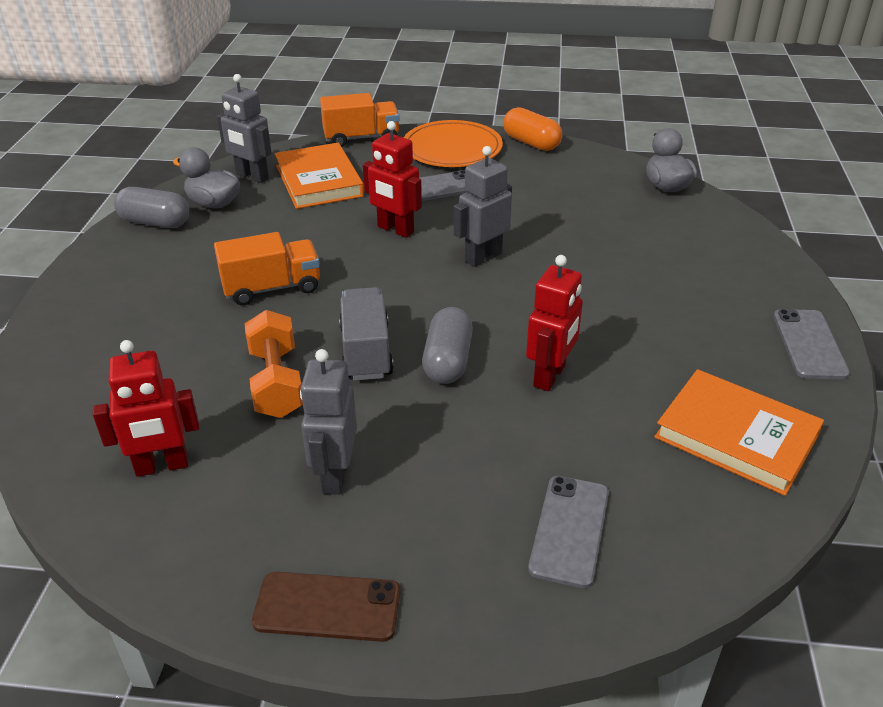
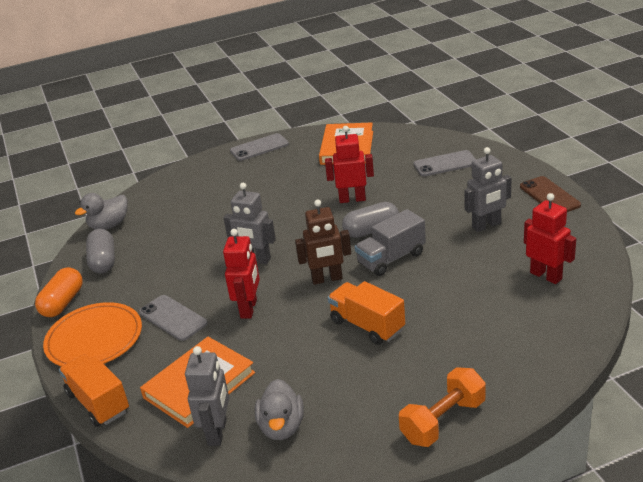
camera: 115 degrees left, 5 degrees down
grey capsule [114,187,189,228] -> grey capsule moved to [86,229,115,273]
orange dumbbell [245,310,303,418] -> orange dumbbell moved to [399,367,486,447]
none -> brown robot [295,199,351,285]

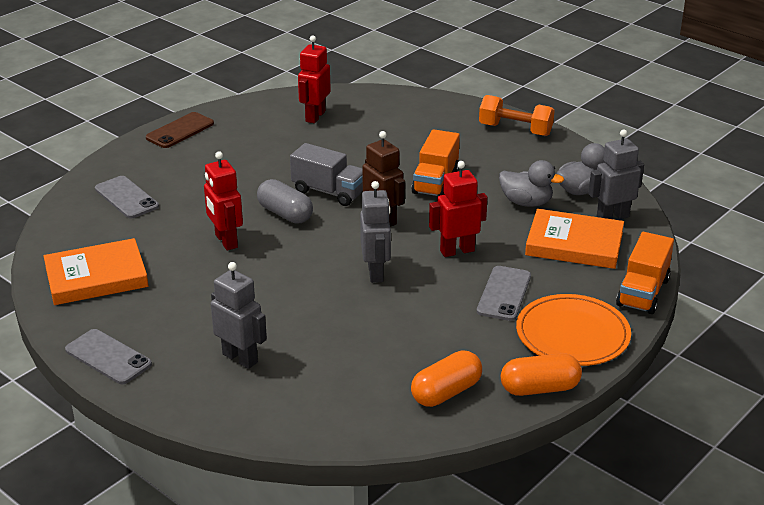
camera: 120 degrees left, 0 degrees up
grey duck [75,193,127,230] -> grey duck moved to [499,160,564,207]
grey capsule [86,229,115,273] -> orange capsule [411,350,482,407]
grey robot [464,147,512,232] -> grey robot moved to [211,262,267,369]

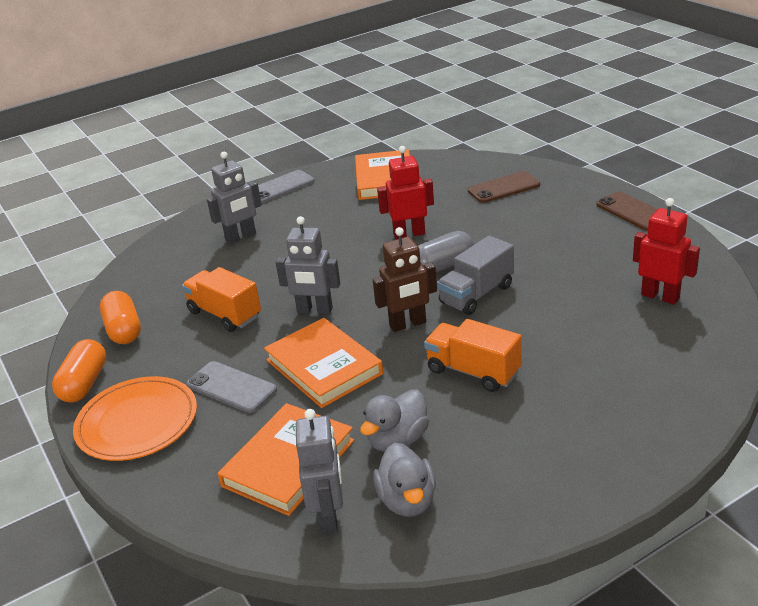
camera: 110 degrees right, 0 degrees up
grey phone [95,176,159,218] -> brown phone [468,171,540,203]
red robot [429,161,487,257] -> orange book [264,318,383,408]
orange dumbbell [479,95,555,136] -> none
orange truck [616,232,674,314] -> orange truck moved to [182,267,261,332]

